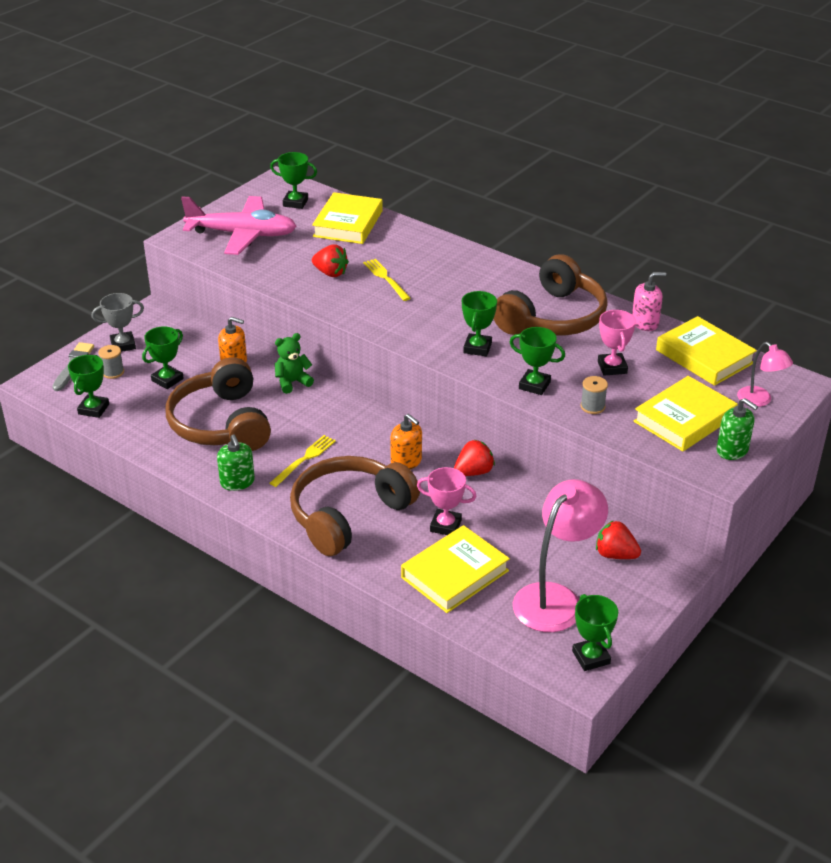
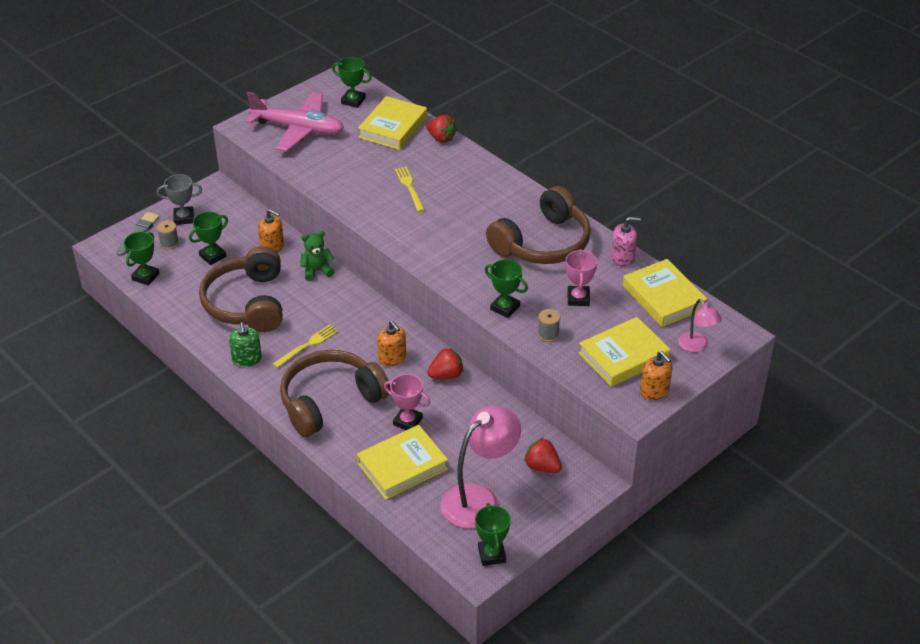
camera: 10 degrees right, 5 degrees up
red strawberry [312,245,349,277] -> red strawberry moved to [426,115,457,143]
green trophy [462,291,497,356] -> none
green soap dispenser [716,398,758,460] -> orange soap dispenser [640,351,673,400]

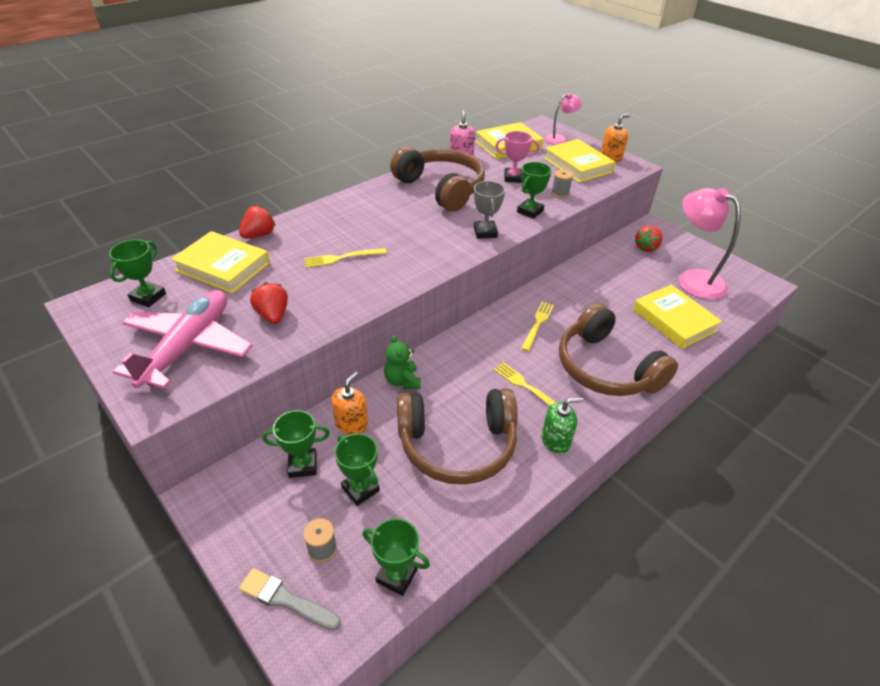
camera: 90 degrees left, 0 degrees up
grey trophy [157,174,202,225] -> grey trophy moved to [474,181,505,239]
orange soap dispenser [377,321,406,366] -> yellow fork [521,302,554,351]
pink trophy [384,374,430,430] -> none
red strawberry [427,348,464,379] -> red strawberry moved to [250,282,288,324]
green trophy [475,503,511,566] -> green trophy moved to [263,410,330,478]

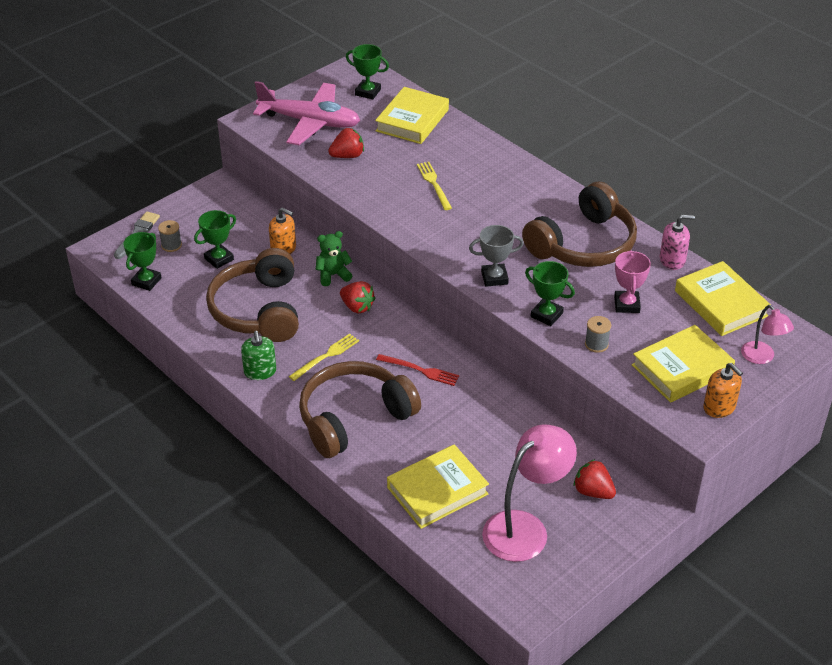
camera: 90 degrees right, 0 degrees up
red strawberry [239,206,276,238] -> red strawberry moved to [340,281,376,313]
green trophy [263,410,330,478] -> none
yellow fork [521,302,554,351] -> red fork [376,354,459,386]

